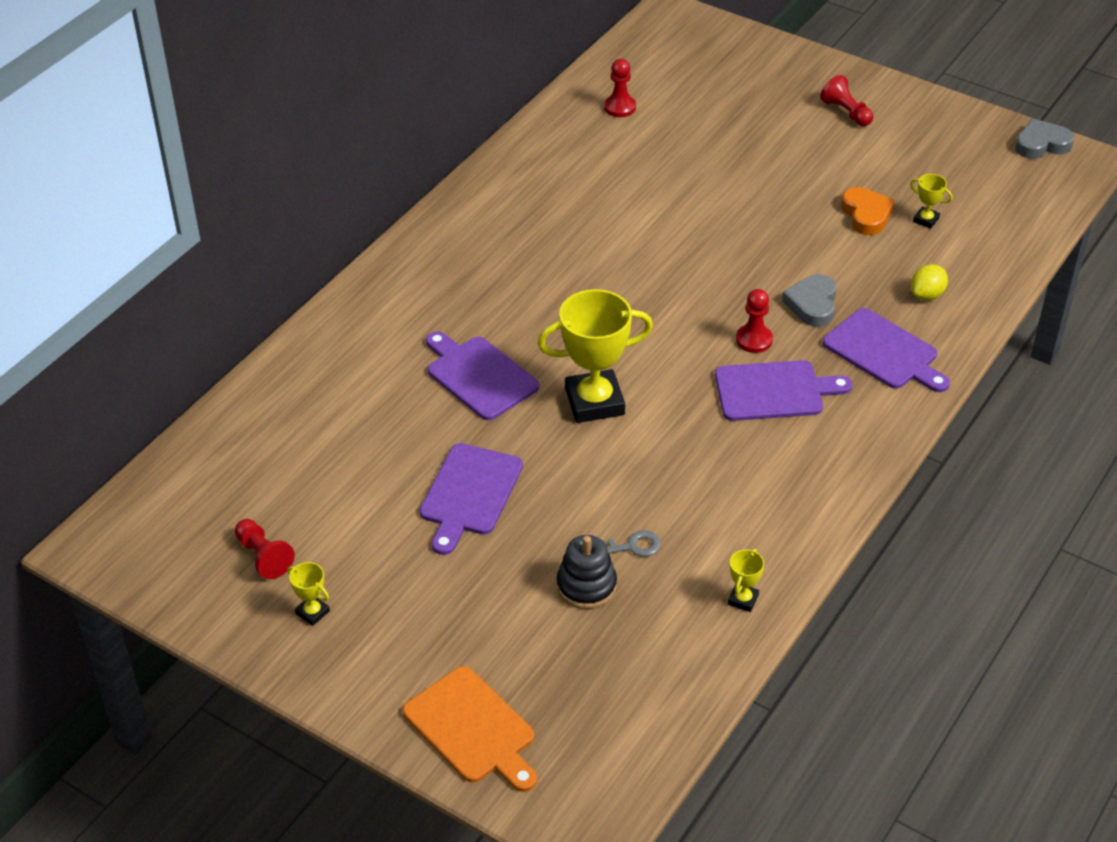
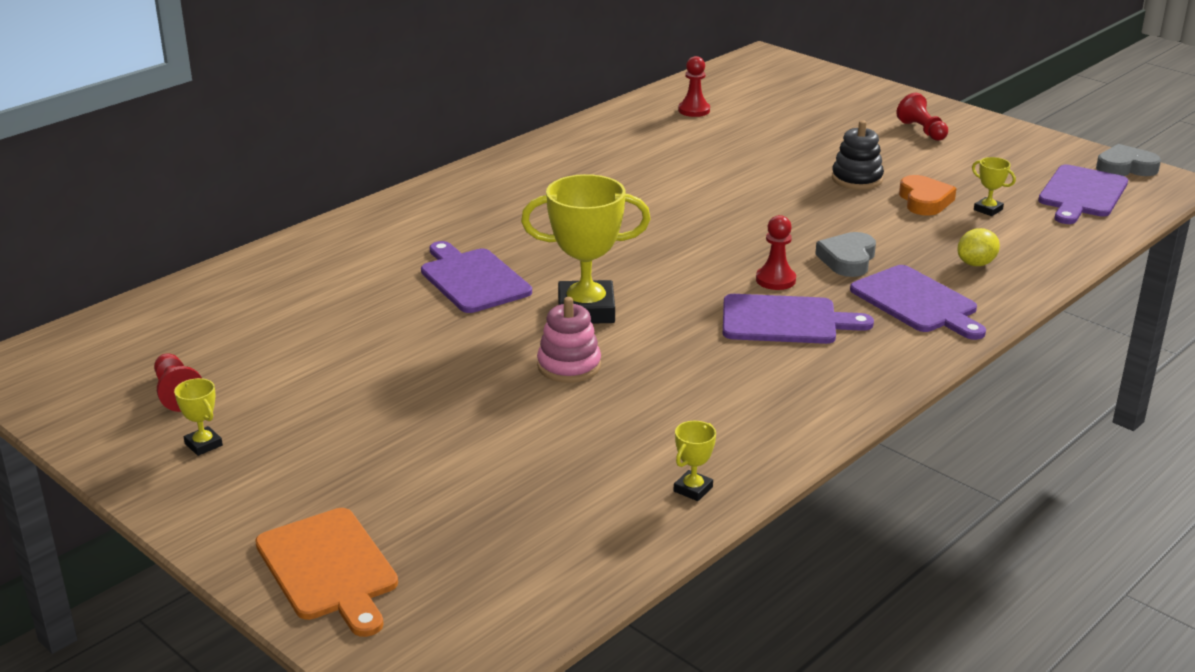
camera: 10 degrees right, 15 degrees down
purple cutting board [420,443,523,555] -> purple cutting board moved to [1038,165,1128,224]
black stacking toy [557,535,617,609] -> black stacking toy moved to [832,120,884,190]
grey key [603,530,661,557] -> none
none -> pink stacking toy [537,297,601,383]

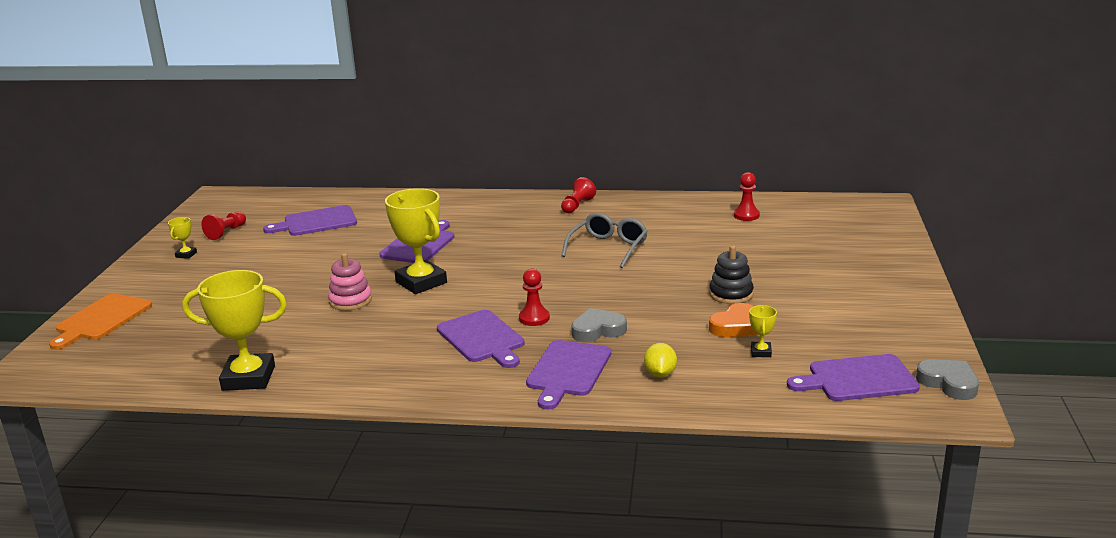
camera: 55 degrees right, 5 degrees down
yellow trophy [674,421,716,501] -> yellow trophy [182,270,287,391], size x2.28
red pawn [896,93,948,141] -> red pawn moved to [561,177,596,213]
yellow lemon [957,228,1000,266] -> yellow lemon turned 75 degrees clockwise [644,343,677,377]
none -> purple cutting board [263,205,357,236]
none -> grey glasses [562,213,648,268]

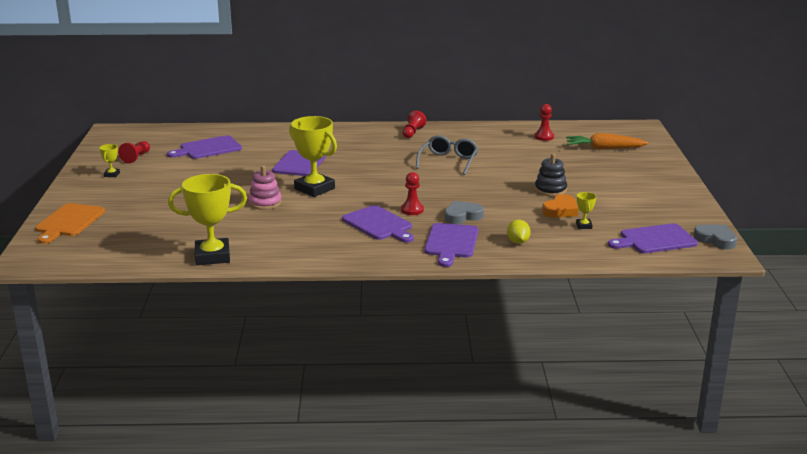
camera: 10 degrees left, 0 degrees up
none -> orange carrot [566,133,649,150]

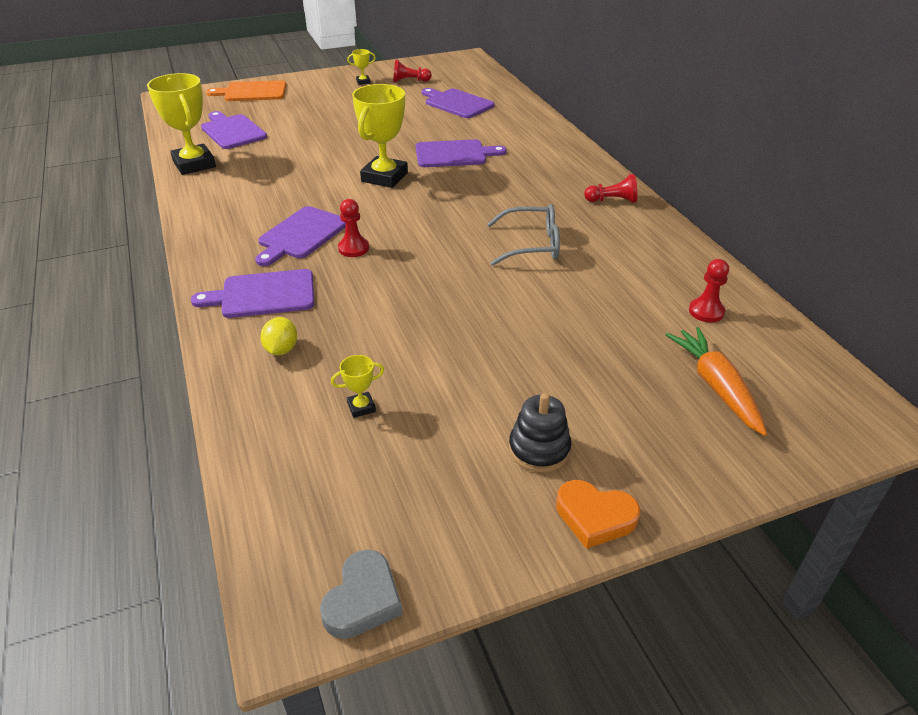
camera: 70 degrees right, 15 degrees up
pink stacking toy [248,165,282,210] -> none
grey heart [444,201,484,224] -> none
yellow lemon [507,219,531,244] -> yellow lemon turned 60 degrees counterclockwise [260,317,297,355]
black stacking toy [535,153,567,196] -> black stacking toy moved to [509,393,571,473]
orange heart [542,194,579,218] -> orange heart moved to [556,480,640,549]
purple cutting board [608,223,698,253] -> purple cutting board moved to [201,111,267,149]

